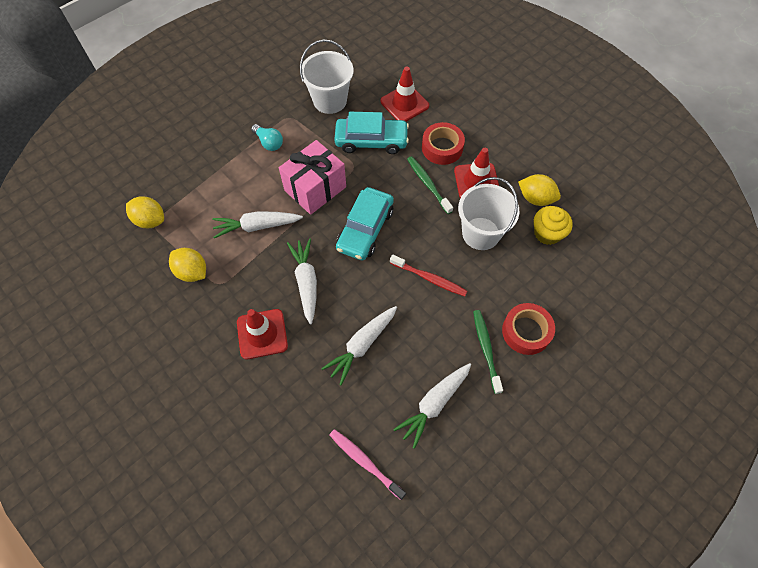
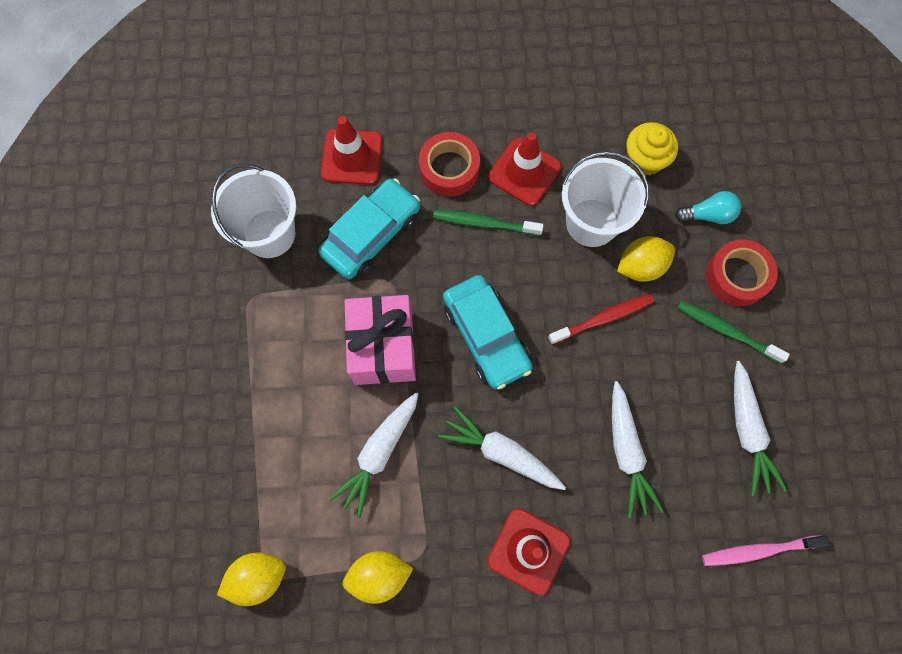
camera: 50 degrees left, 10 degrees up
turquoise light bulb [251,124,283,151] -> turquoise light bulb moved to [675,191,741,224]
yellow lemon [518,174,561,206] -> yellow lemon moved to [617,236,675,282]

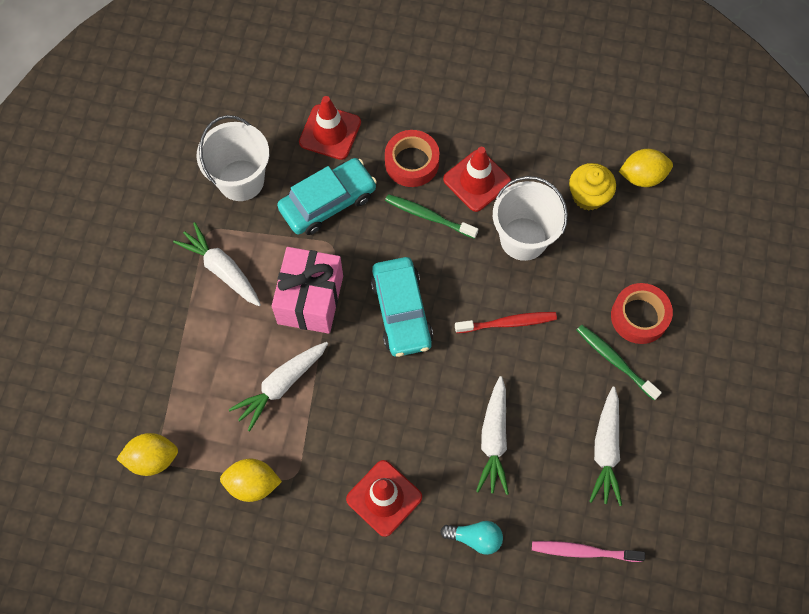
camera: 15 degrees right, 5 degrees down
white carrot [438,406,566,490] -> white carrot moved to [173,222,261,306]
yellow lemon [617,236,675,282] -> yellow lemon moved to [619,149,673,187]
turquoise light bulb [675,191,741,224] -> turquoise light bulb moved to [440,521,503,555]

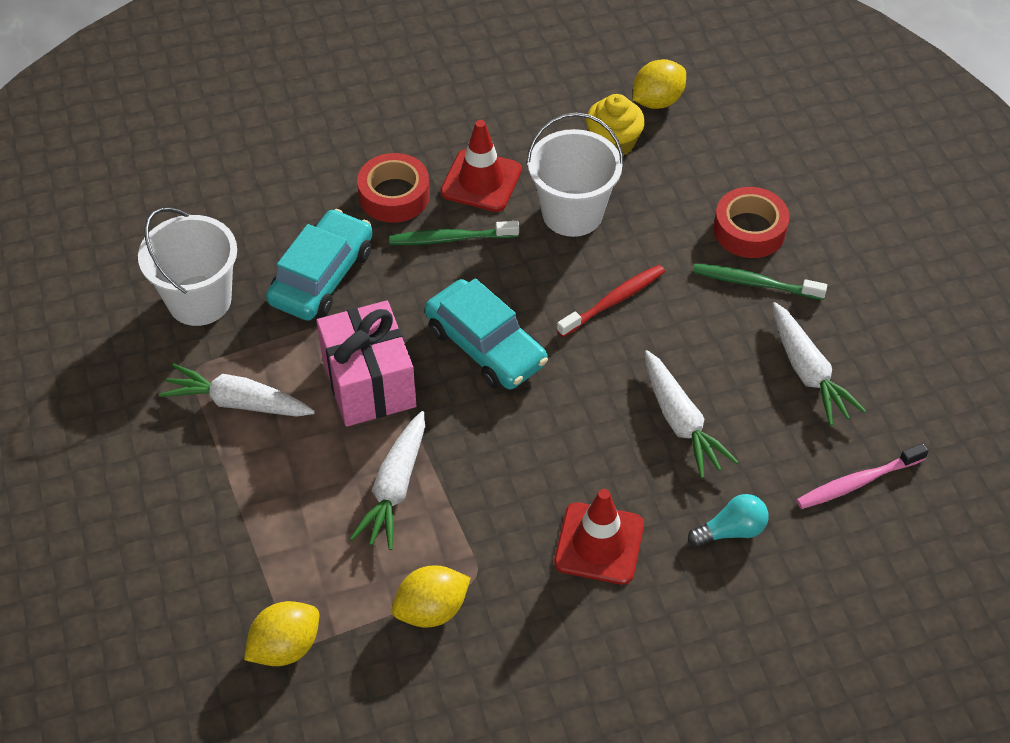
camera: 30 degrees left, 15 degrees down
red traffic cone [299,96,361,160] -> none

